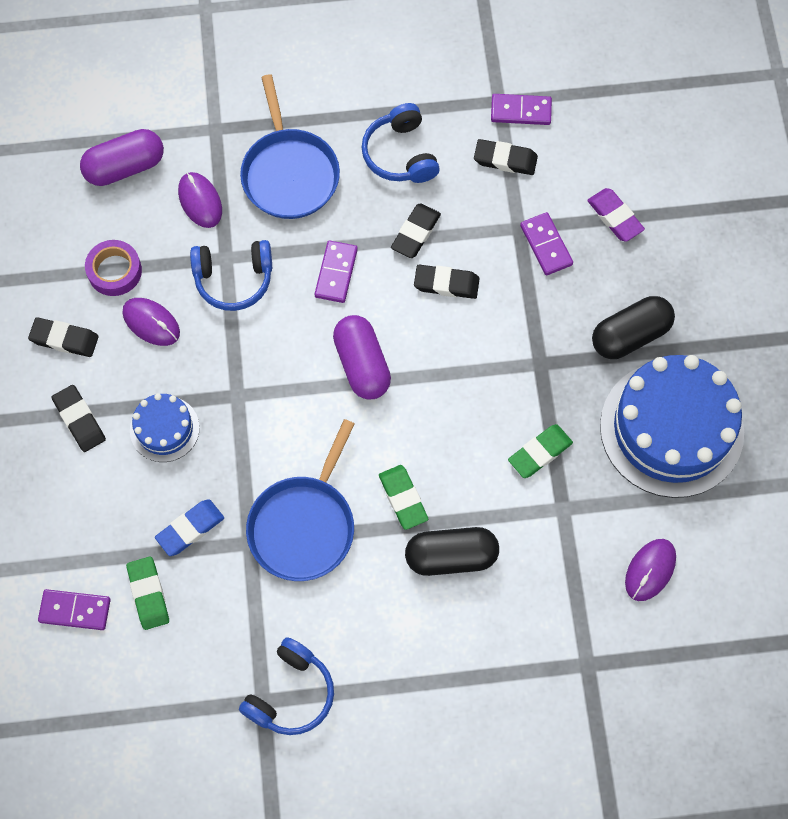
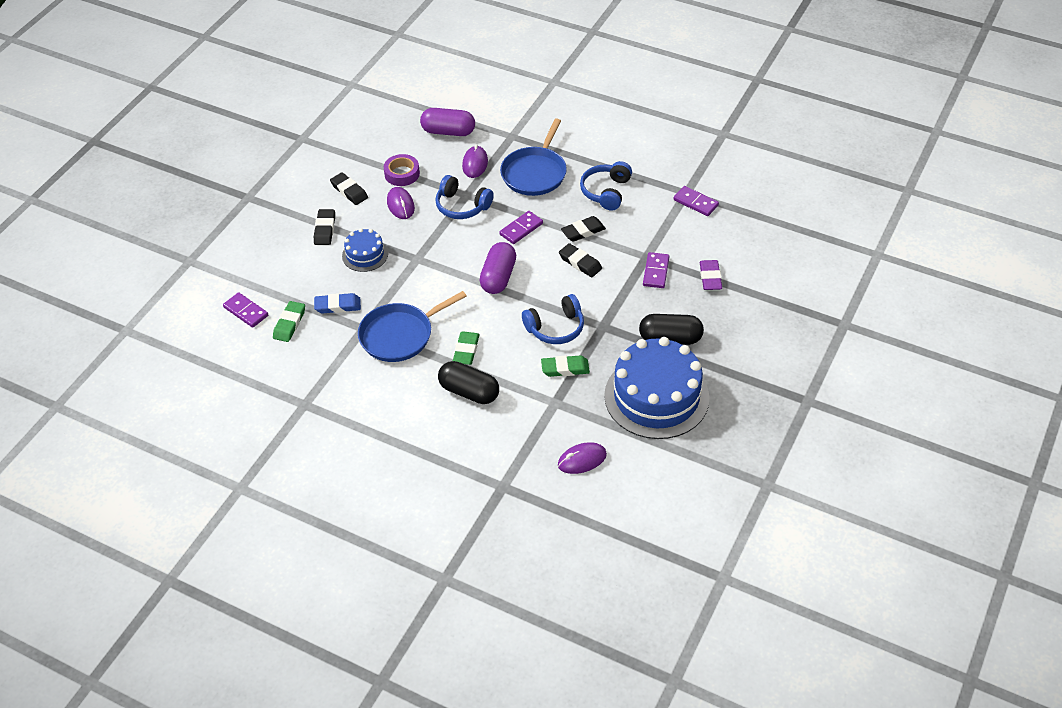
camera: 35 degrees right, 20 degrees down
blue headphones [239,637,334,735] -> blue headphones moved to [522,294,584,344]
black eraser [474,139,538,175] -> none

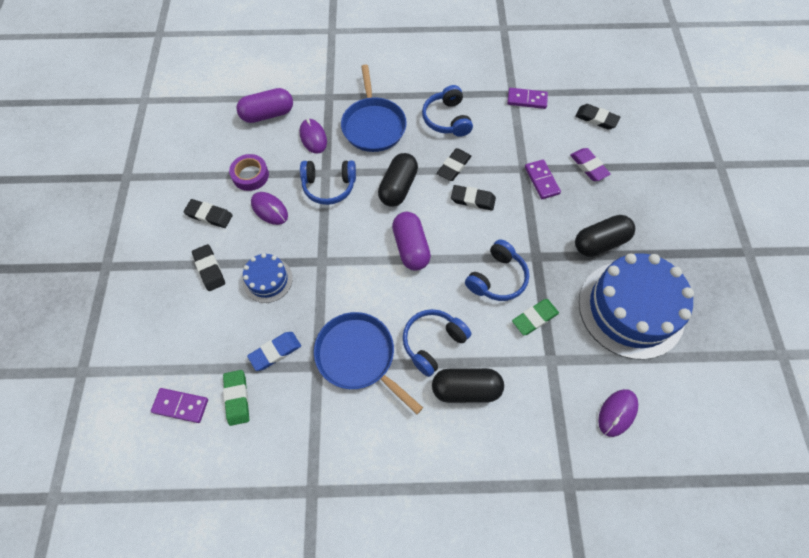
camera: 30 degrees left, 15 degrees up
blue pan [358,291,467,362] -> blue pan turned 105 degrees clockwise [314,312,423,414]
green eraser [453,331,480,365] -> blue headphones [403,309,471,377]
purple domino [499,211,543,244] -> black capsule [378,153,418,207]
none -> black eraser [575,104,620,130]

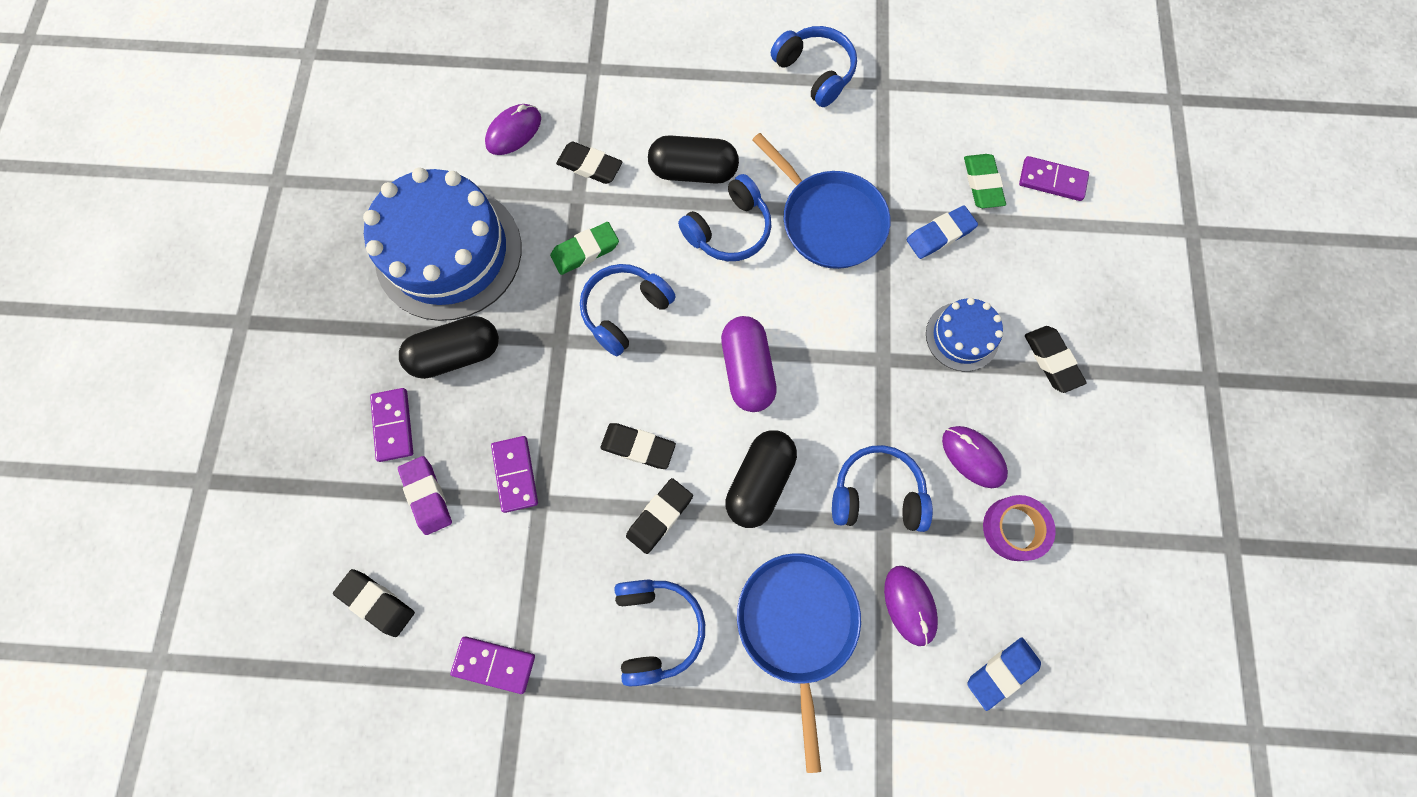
camera: 175 degrees left, 10 degrees up
black eraser [184,199,233,228] -> black eraser moved to [556,142,622,184]
purple capsule [236,88,293,123] -> blue eraser [967,637,1041,711]
none -> purple domino [370,388,413,462]
none -> blue headphones [771,26,857,107]

